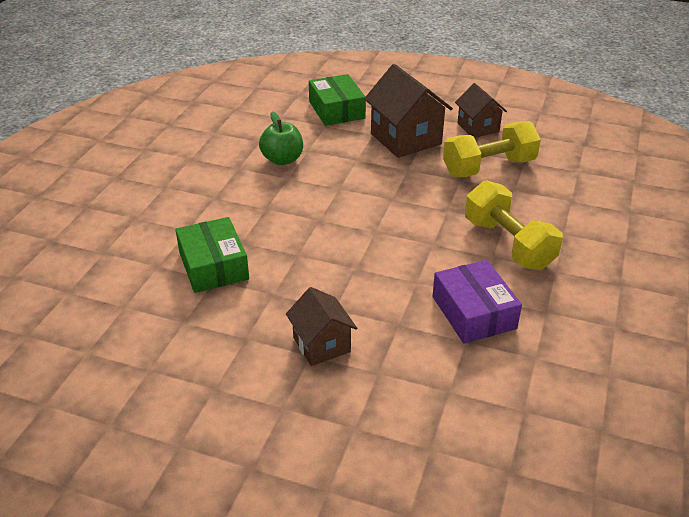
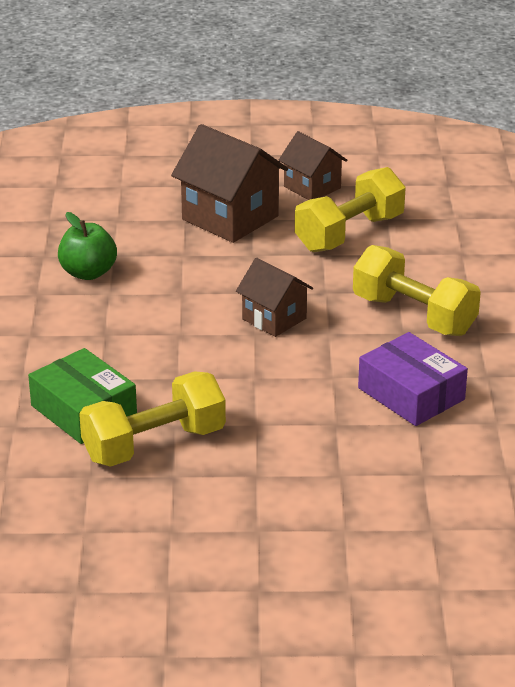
camera: 20 degrees left, 5 degrees down
brown house [286,287,357,366] -> brown house moved to [236,258,313,337]
green box [309,74,366,126] -> none
none -> yellow dumbbell [79,371,226,467]

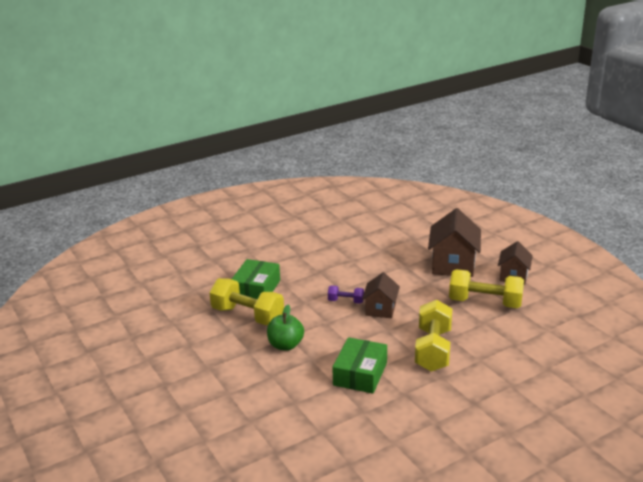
camera: 60 degrees right, 5 degrees down
green apple [58,212,117,280] -> green apple moved to [267,305,304,351]
purple box [358,332,468,426] -> green box [332,337,387,394]
none -> purple dumbbell [328,285,364,304]

